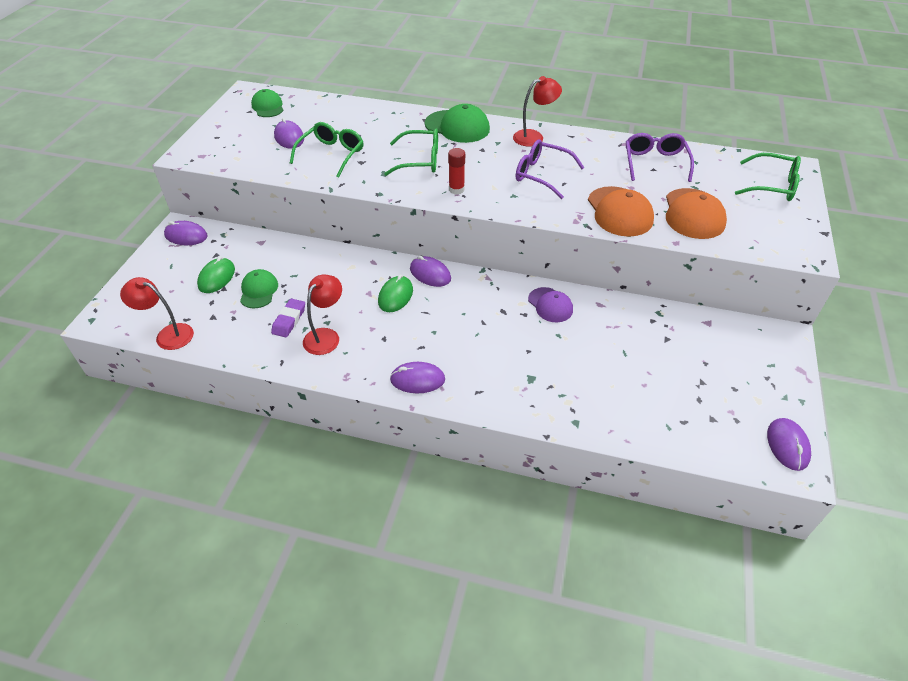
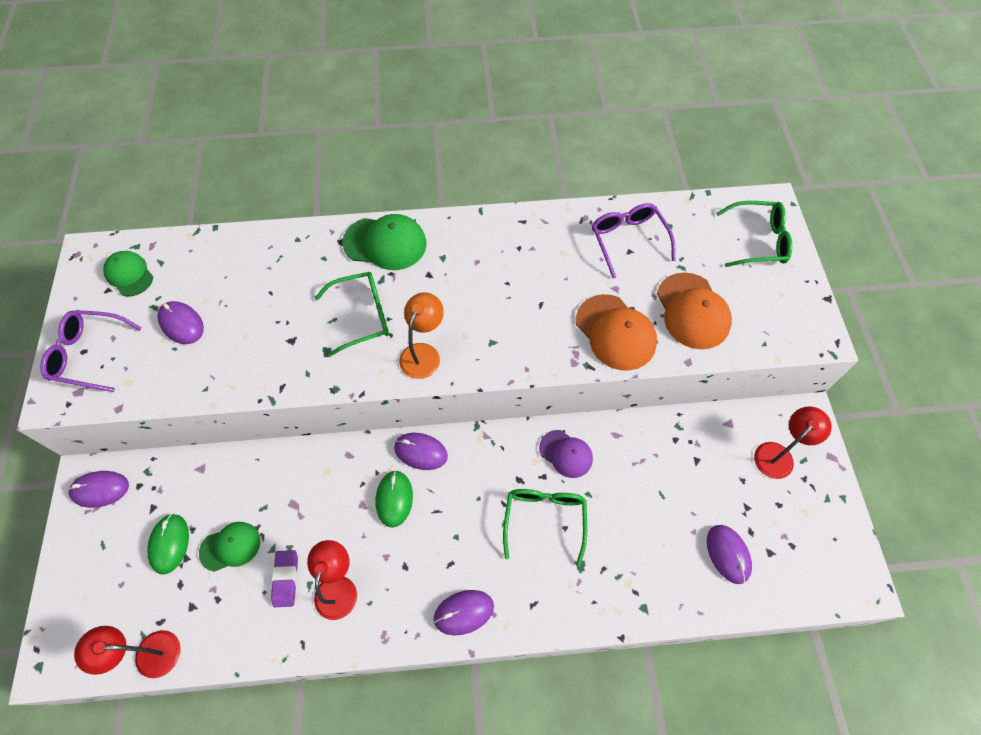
camera: 20 degrees left, 15 degrees up
green cap [240,269,278,308] -> green cap turned 90 degrees clockwise [199,522,260,572]
green glasses [290,122,364,178] -> green glasses moved to [503,489,587,566]
red glue stick [448,148,465,195] -> orange lamp [399,292,444,379]
red lamp [513,76,562,147] -> red lamp moved to [754,407,832,479]
purple glasses [516,139,584,199] -> purple glasses moved to [40,310,142,392]
purple mouse [767,418,811,471] -> purple mouse moved to [707,525,752,584]

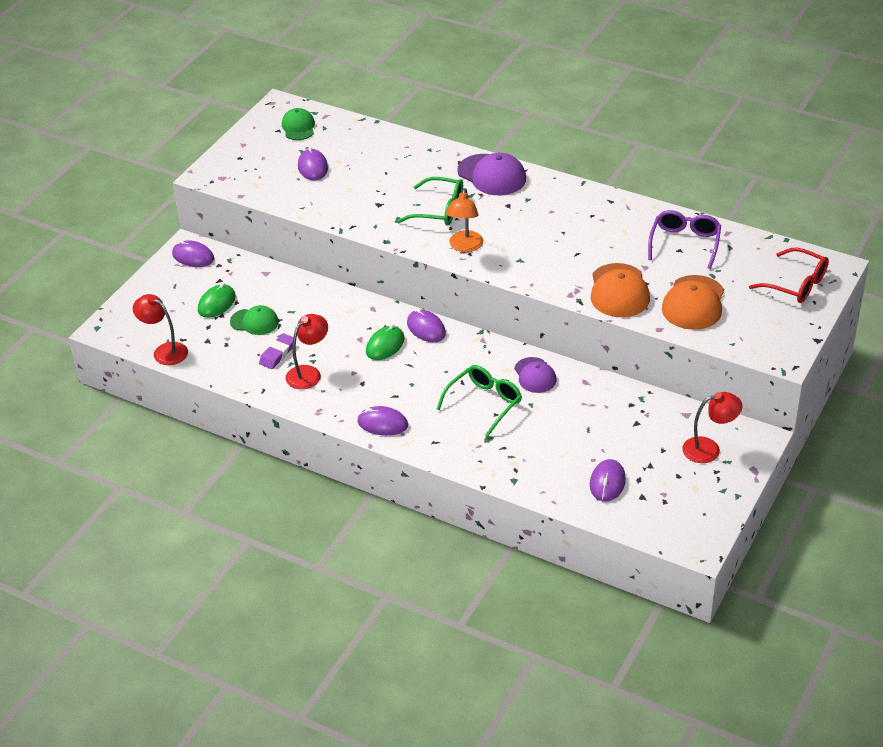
camera: 35 degrees right, 20 degrees down
purple glasses [40,310,142,392] -> none
green cap [342,214,427,270] -> purple cap [457,153,526,195]
orange lamp [399,292,444,379] -> orange lamp turned 135 degrees clockwise [446,188,483,252]
green glasses [716,201,792,267] -> red glasses [749,248,829,303]

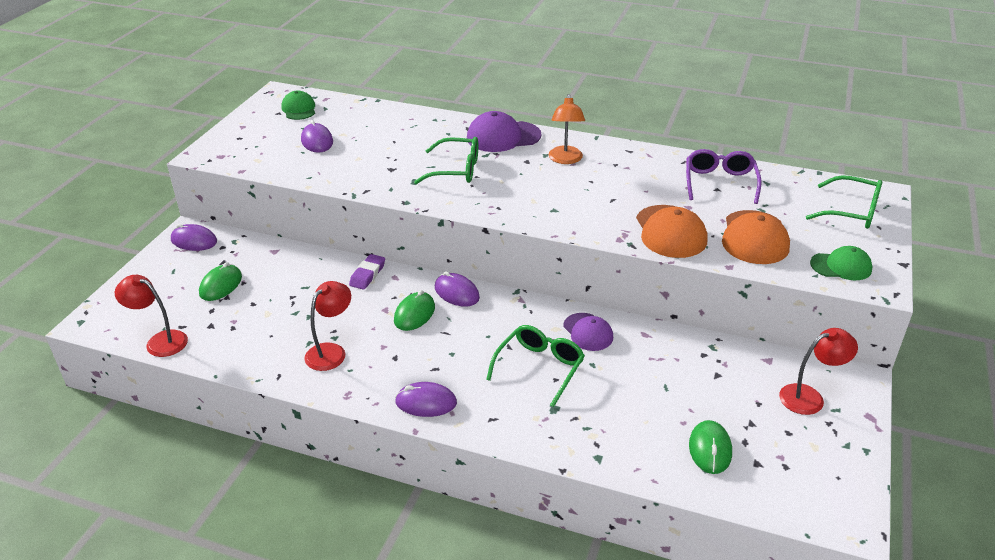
camera: 10 degrees left, 5 degrees down
green cap [230,305,279,335] -> green cap moved to [810,246,873,280]
purple eraser [259,333,293,369] -> purple eraser moved to [349,254,385,290]
orange lamp [446,188,483,252] -> orange lamp moved to [549,94,585,164]
purple cap [457,153,526,195] -> purple cap turned 135 degrees clockwise [467,111,542,152]
purple mouse [590,459,626,501] -> green mouse [689,420,732,474]
red glasses [749,248,829,303] -> green glasses [806,175,882,229]

